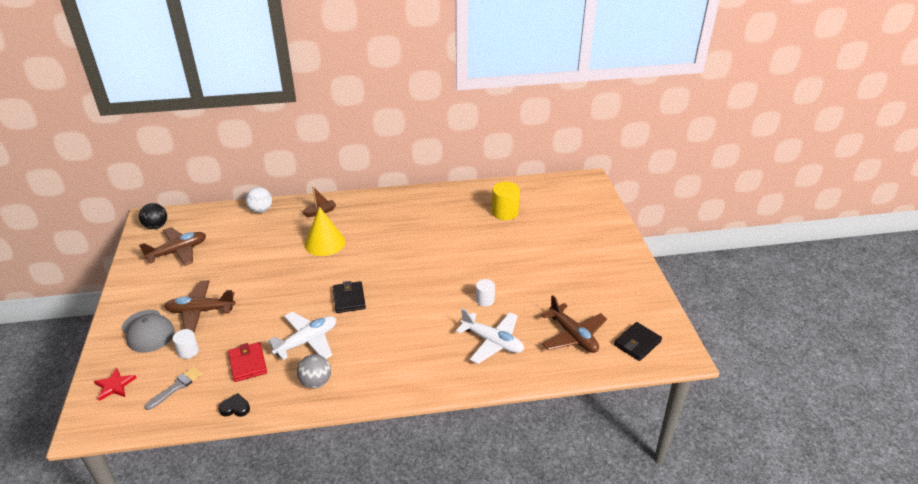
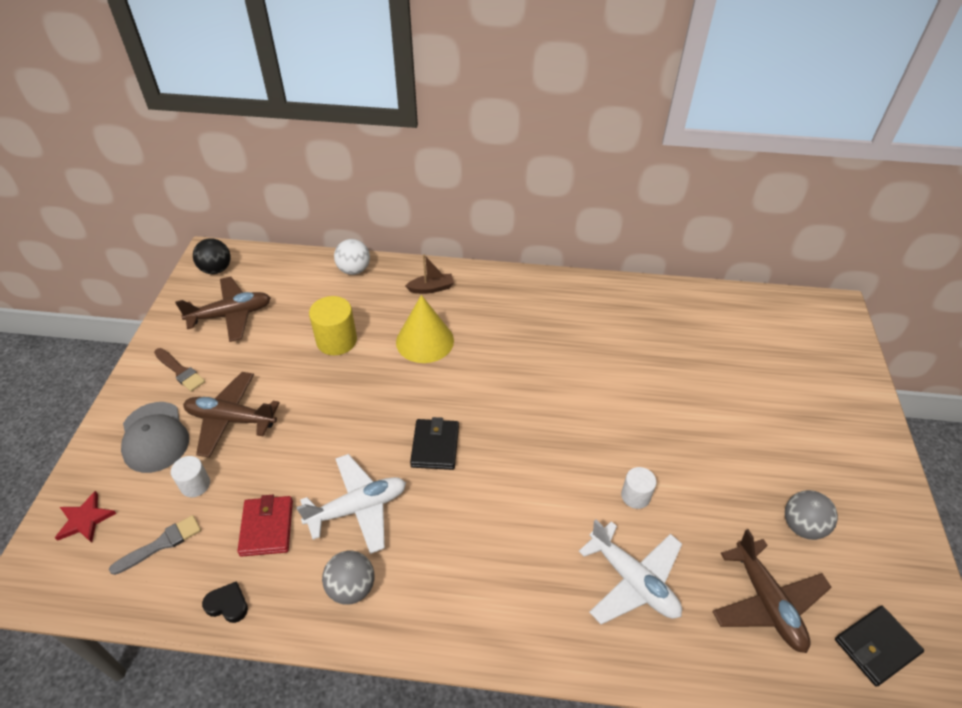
camera: 15 degrees right, 10 degrees up
yellow cylinder [492,182,520,220] -> yellow cylinder moved to [309,296,357,355]
none -> brown brush [154,348,205,392]
none -> grey ball [785,490,838,540]

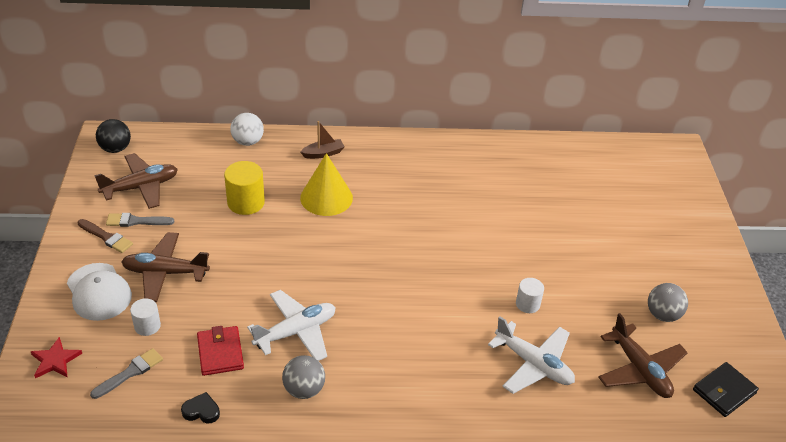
camera: 10 degrees left, 5 degrees down
grey cap [121,402,189,473] -> white cap [67,263,132,321]
black wallet [410,417,459,470] -> none
none -> grey brush [106,213,174,227]

